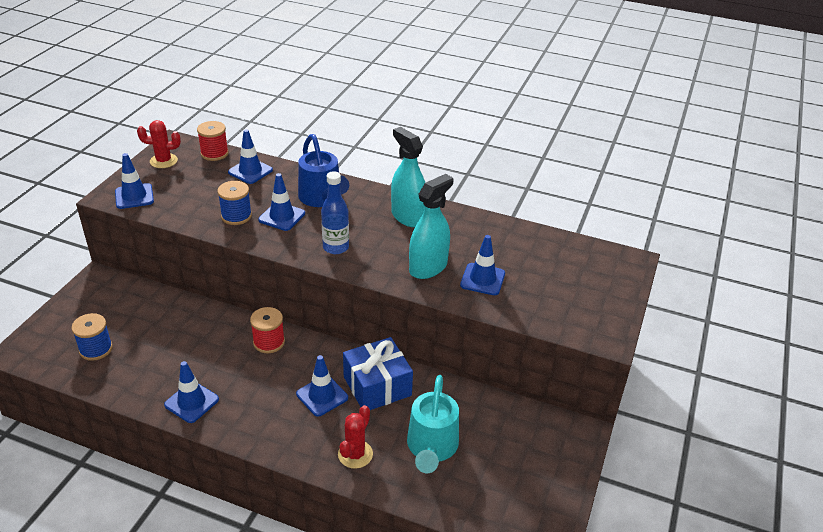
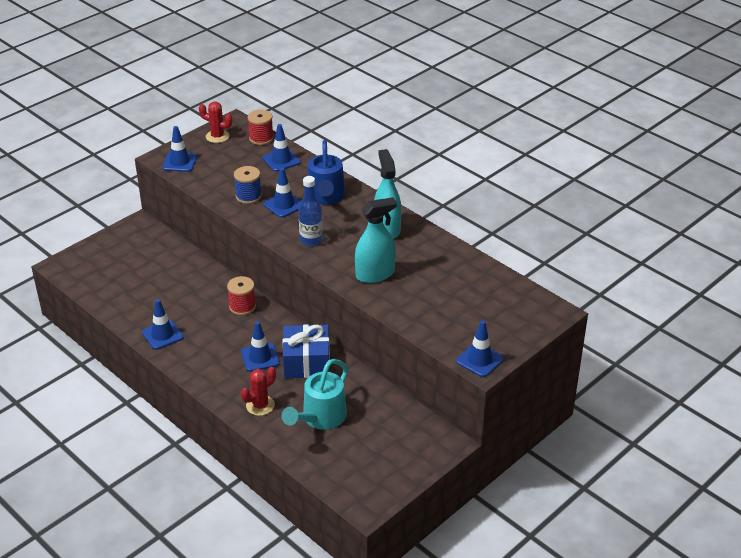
camera: 25 degrees right, 0 degrees up
blue spool [71,313,113,361] -> none
blue traffic cone [460,235,505,295] -> blue traffic cone moved to [456,320,504,377]

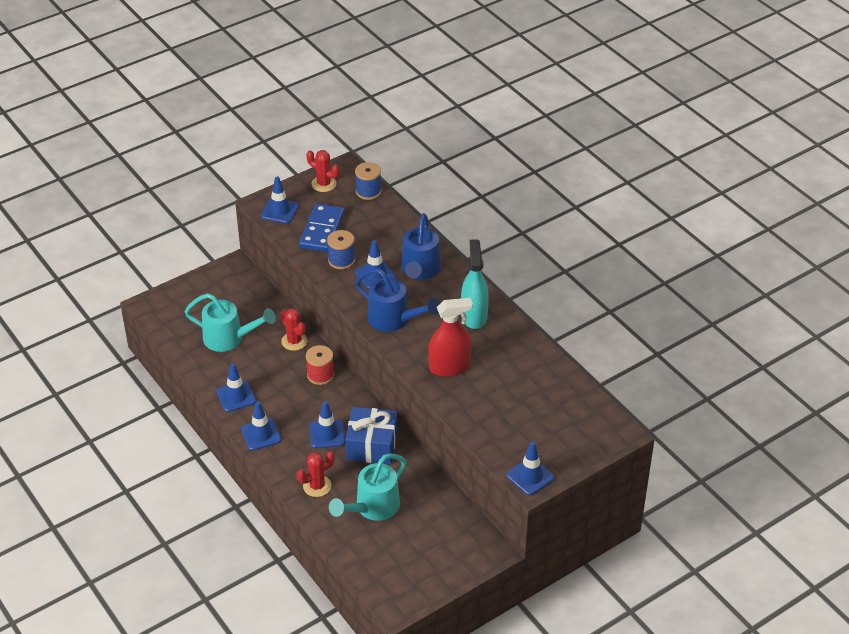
camera: 10 degrees right, 5 degrees up
red spool [248,110,274,145] -> blue spool [355,162,381,200]
blue traffic cone [263,124,301,172] -> blue traffic cone moved to [241,401,281,451]
blue bottle [299,176,323,246] -> blue watering can [355,268,440,332]
turquoise spray bottle [355,197,397,283] -> red spray bottle [428,298,473,377]
none -> turquoise watering can [184,293,276,352]
none -> red cactus [280,308,308,351]
none -> blue domino [299,203,345,252]

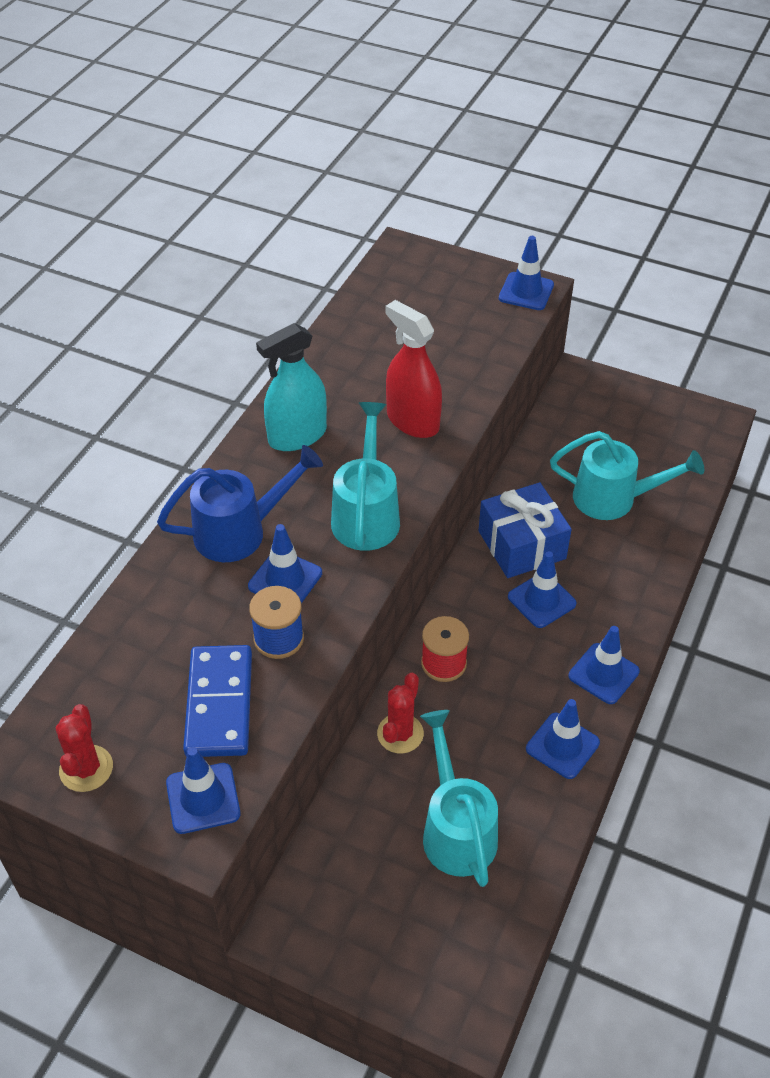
camera: 120 degrees left, 5 degrees up
red cactus [297,451,335,497] -> none
blue domino [299,203,345,252] -> blue domino turned 75 degrees counterclockwise [183,645,252,757]
blue spool [355,162,381,200] -> none
blue watering can [355,268,440,332] -> turquoise watering can [331,402,400,551]

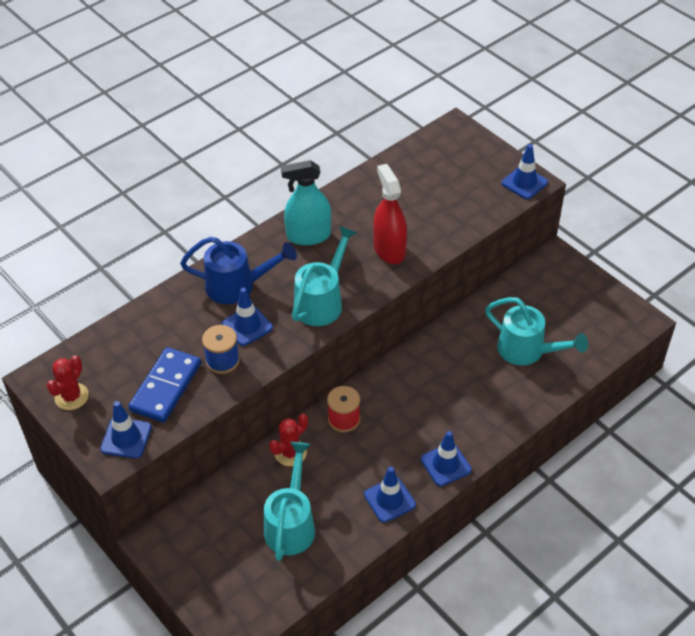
camera: 25 degrees right, 0 degrees up
blue gift [478,482,572,578] -> none
blue traffic cone [508,551,576,628] -> none

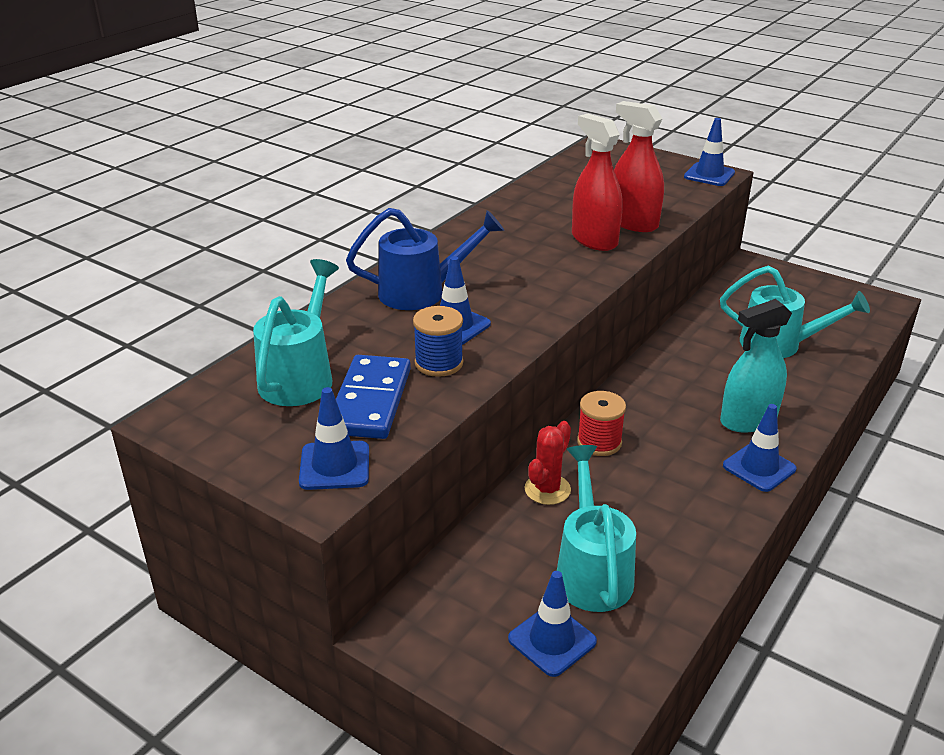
camera: 15 degrees left, 15 degrees down
red cactus [47,355,89,410] -> none
turquoise spray bottle [281,160,331,245] -> turquoise spray bottle moved to [720,299,792,432]
turquoise watering can [292,226,357,326] -> turquoise watering can moved to [253,259,339,406]
blue traffic cone [364,467,416,523] -> blue traffic cone moved to [508,571,597,677]
none -> red spray bottle [614,101,664,232]

